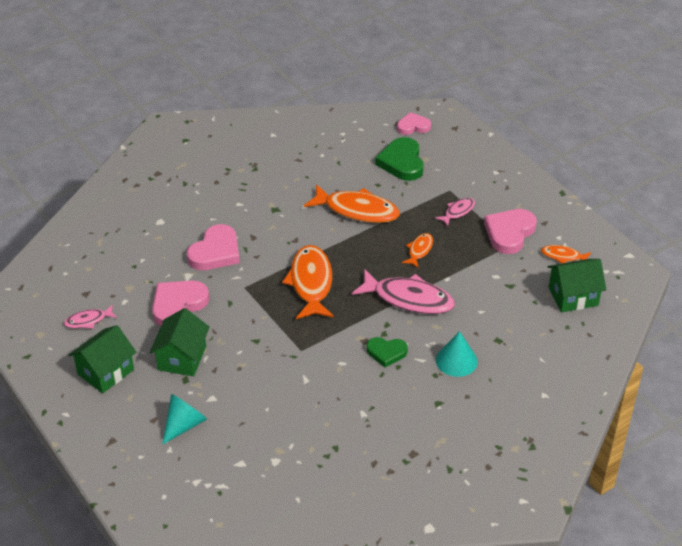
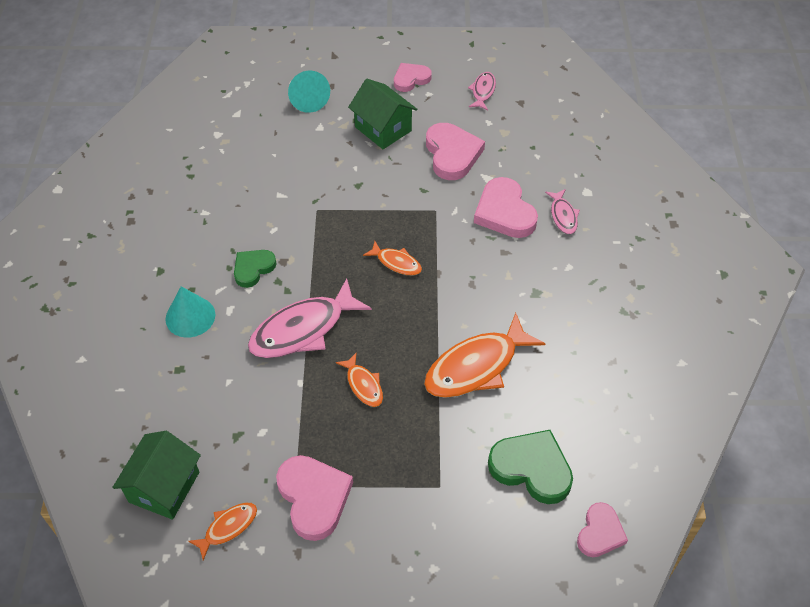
camera: 125 degrees right, 10 degrees up
green house [68,325,136,393] -> pink heart [394,63,432,92]
orange fish [282,245,334,319] -> orange fish [363,241,422,276], size x0.50
pink fish [435,198,475,226] -> pink fish moved to [545,189,580,234]

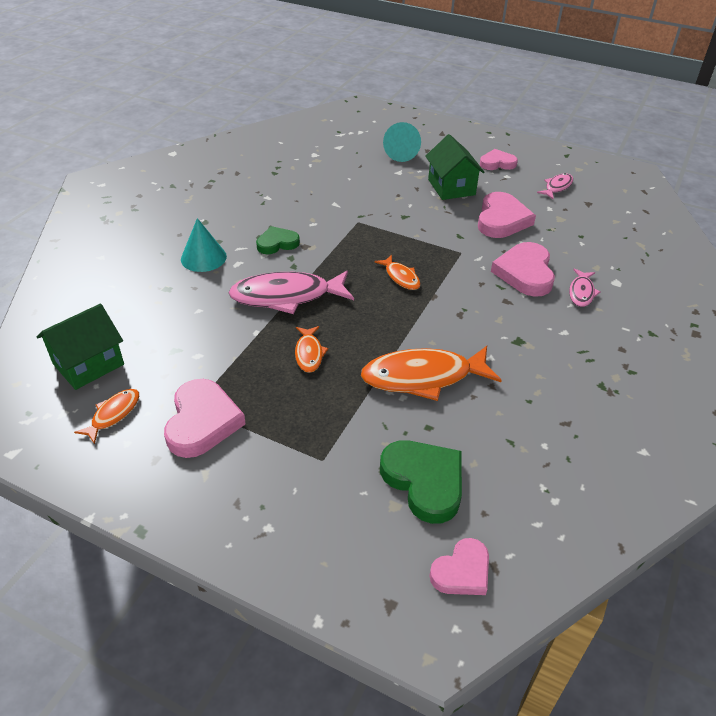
camera: 25 degrees right, 10 degrees down
orange fish [188,503,257,560] -> orange fish turned 45 degrees counterclockwise [74,389,139,444]

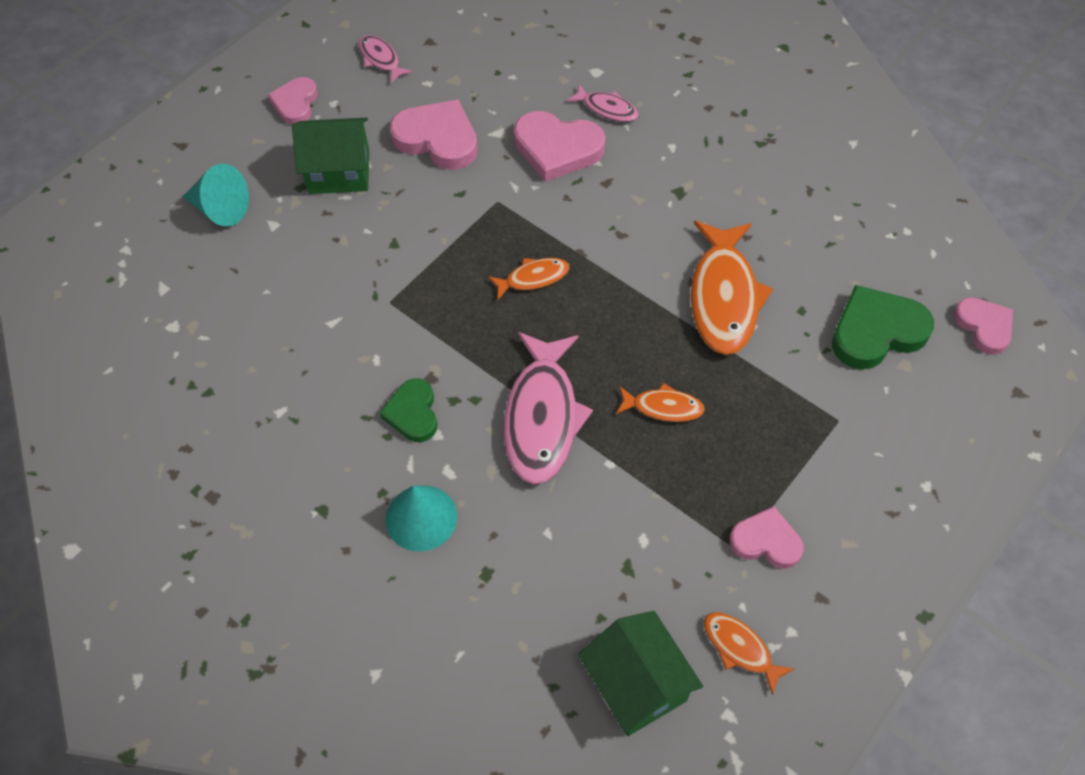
camera: 75 degrees left, 15 degrees up
pink heart [164,379,246,458] -> pink heart [730,506,804,568], size x0.63

